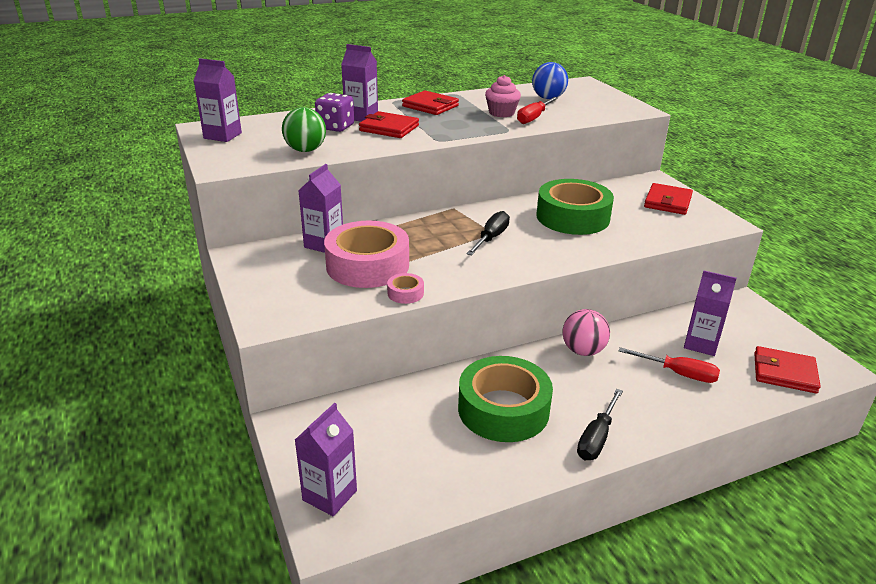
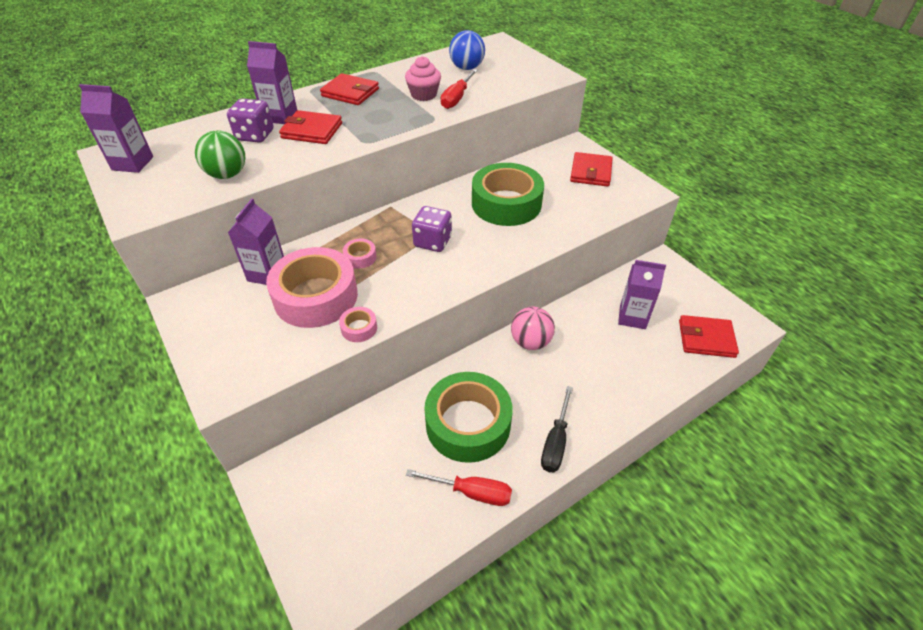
camera: 10 degrees left, 15 degrees up
purple carton [295,403,357,516] -> none
black screwdriver [466,211,510,256] -> purple dice [412,206,452,252]
red screwdriver [618,347,720,383] -> red screwdriver moved to [406,469,512,506]
none -> pink tape [343,239,377,269]

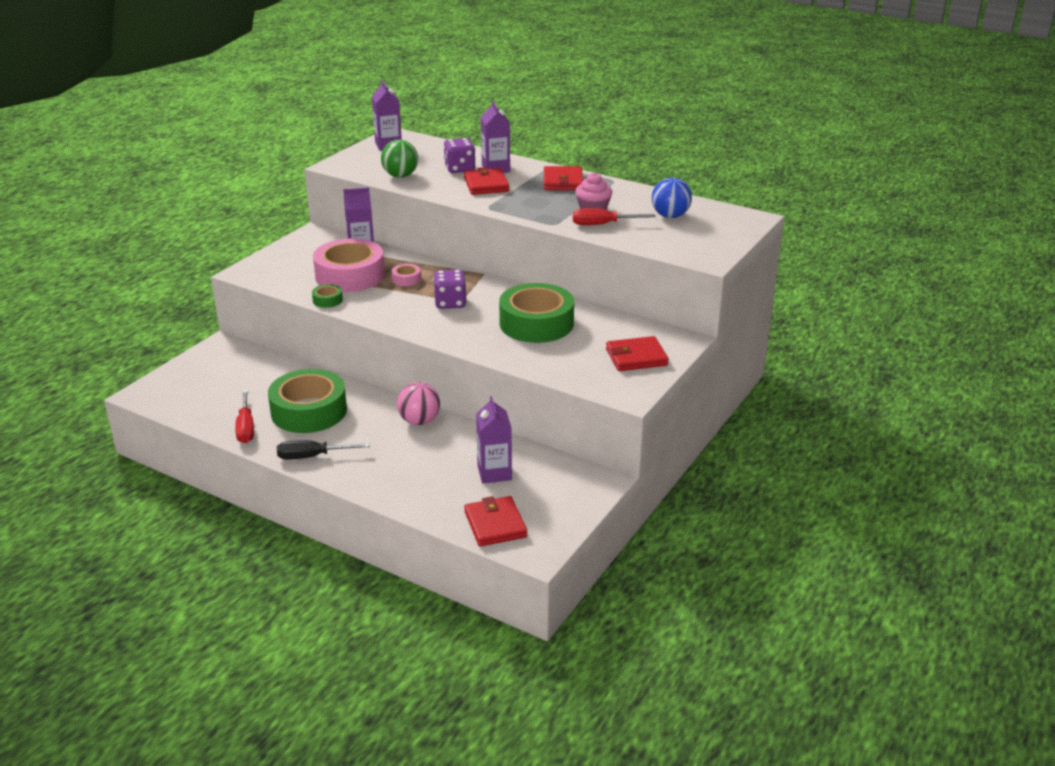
camera: 65 degrees right, 15 degrees down
pink tape [339,307,377,342] -> green tape [312,284,343,308]

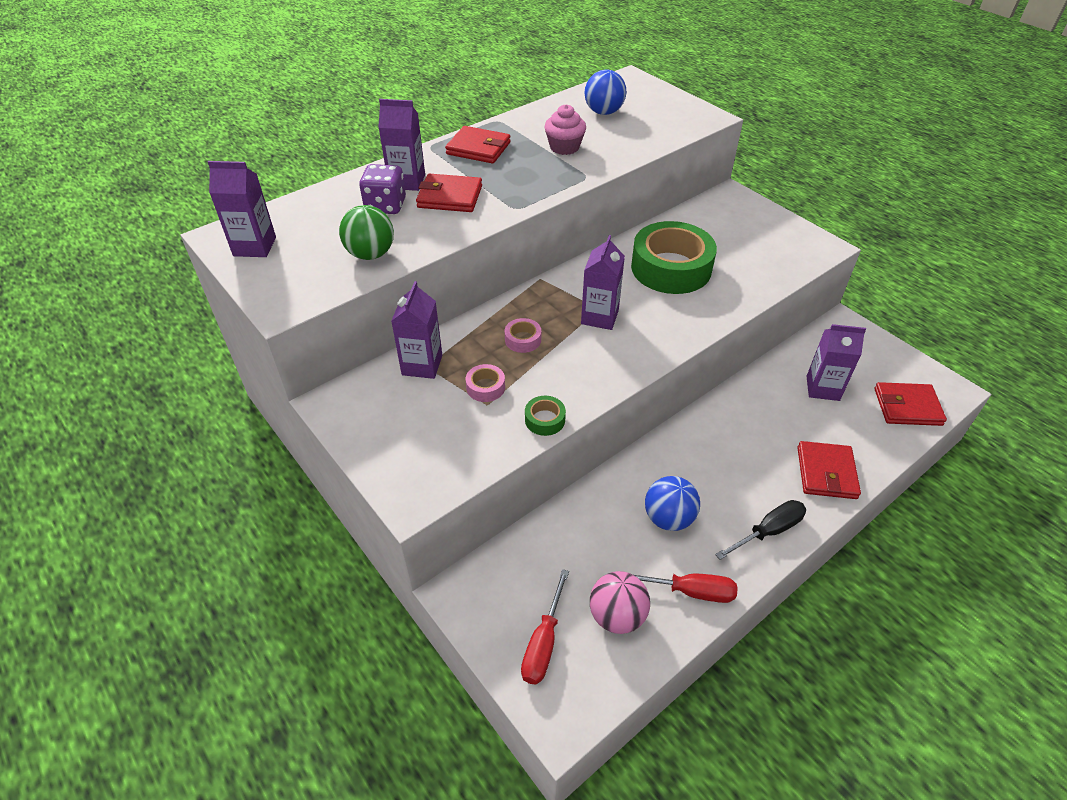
camera: 70 degrees left, 15 degrees up
green tape [268,369,347,433] -> blue ball [645,476,700,531]
black screwdriver [277,440,370,459] -> black screwdriver turned 135 degrees counterclockwise [715,500,806,560]
pink tape [313,239,385,292] -> pink tape [466,364,505,402], size x0.41
pink ball [397,382,440,425] -> pink ball moved to [590,571,650,634]
purple dice [433,269,467,309] -> purple carton [581,235,625,330]
red screwdriver [573,208,656,225] -> red screwdriver moved to [521,569,569,684]
red wallet [606,336,669,371] -> red wallet moved to [797,441,861,499]

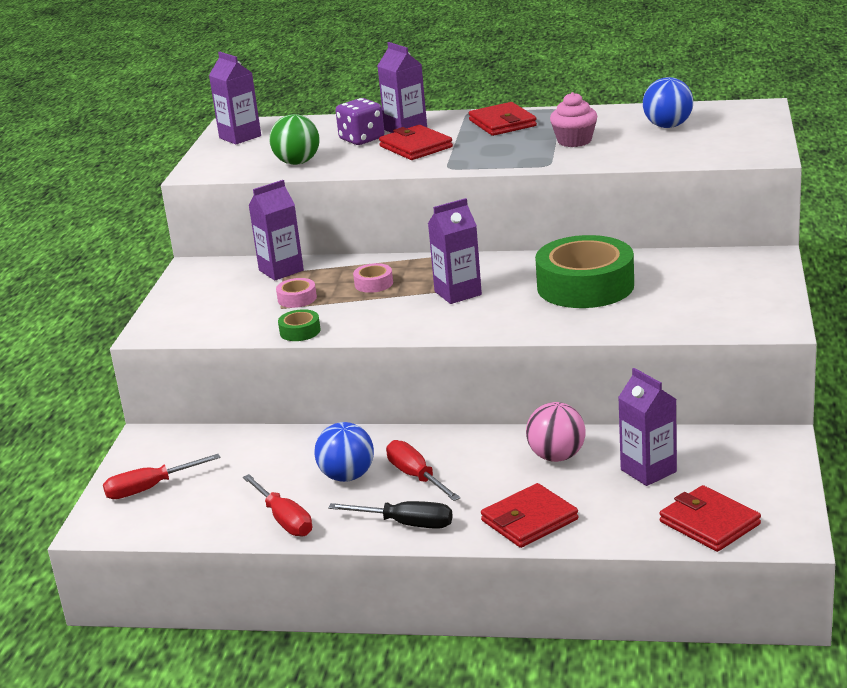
camera: 50 degrees right, 20 degrees down
pink ball [590,571,650,634] -> pink ball moved to [526,402,586,462]
none -> red screwdriver [386,440,460,501]

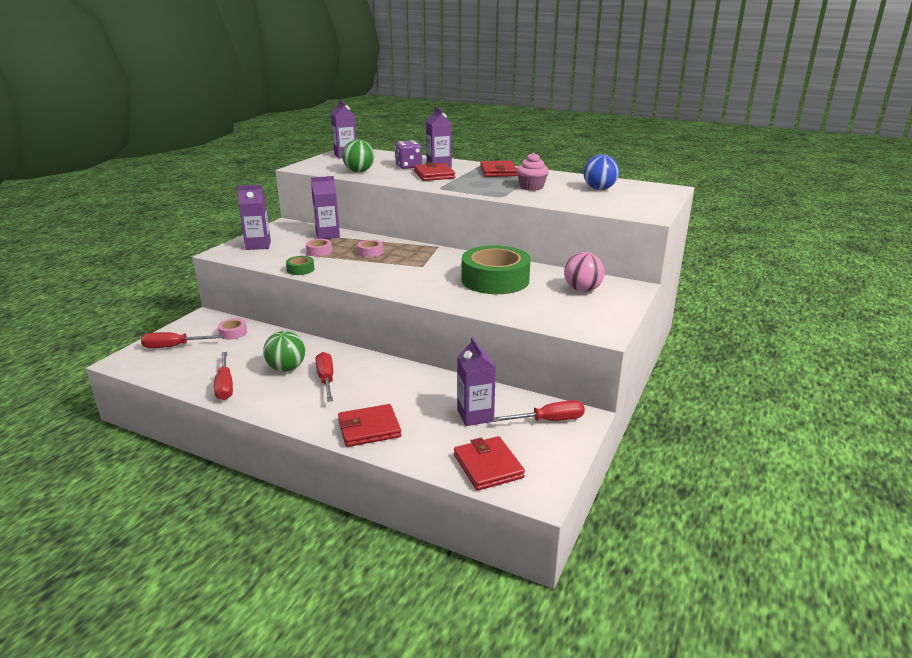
camera: 15 degrees right, 0 degrees up
blue ball [314,422,374,482] -> green ball [263,331,305,372]
black screwdriver [328,501,453,529] -> none
purple carton [428,198,482,304] -> purple carton moved to [238,185,271,250]
pink ball [526,402,586,462] -> pink ball moved to [564,252,605,292]
none -> pink tape [218,319,247,340]
none -> red screwdriver [492,400,585,422]

